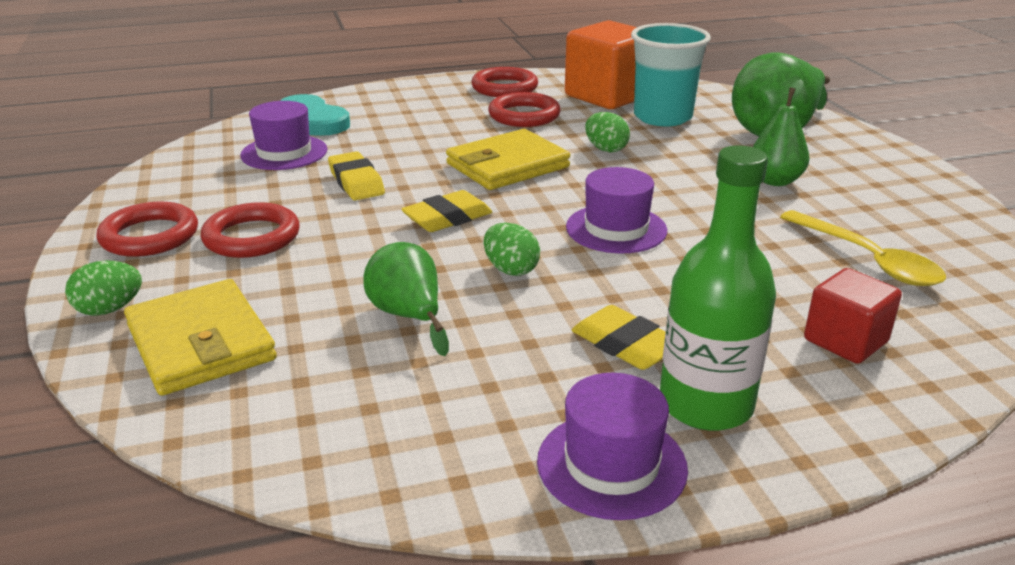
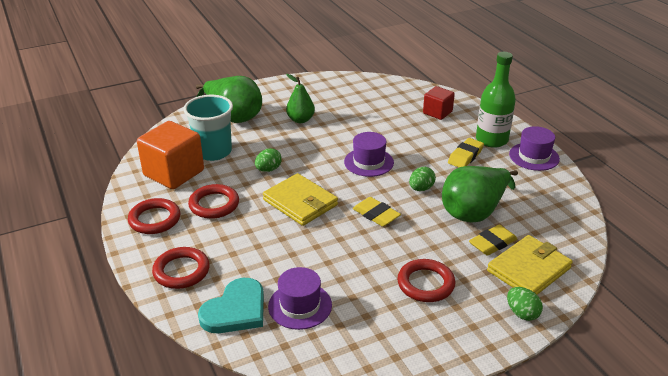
camera: 100 degrees left, 5 degrees up
red ring [96,202,198,257] -> red ring moved to [152,247,210,289]
yellow eraser [328,151,385,200] -> yellow eraser moved to [469,225,517,256]
green pear [363,242,449,356] -> green pear [442,166,518,223], size x1.65
yellow spoon [780,210,946,286] -> none

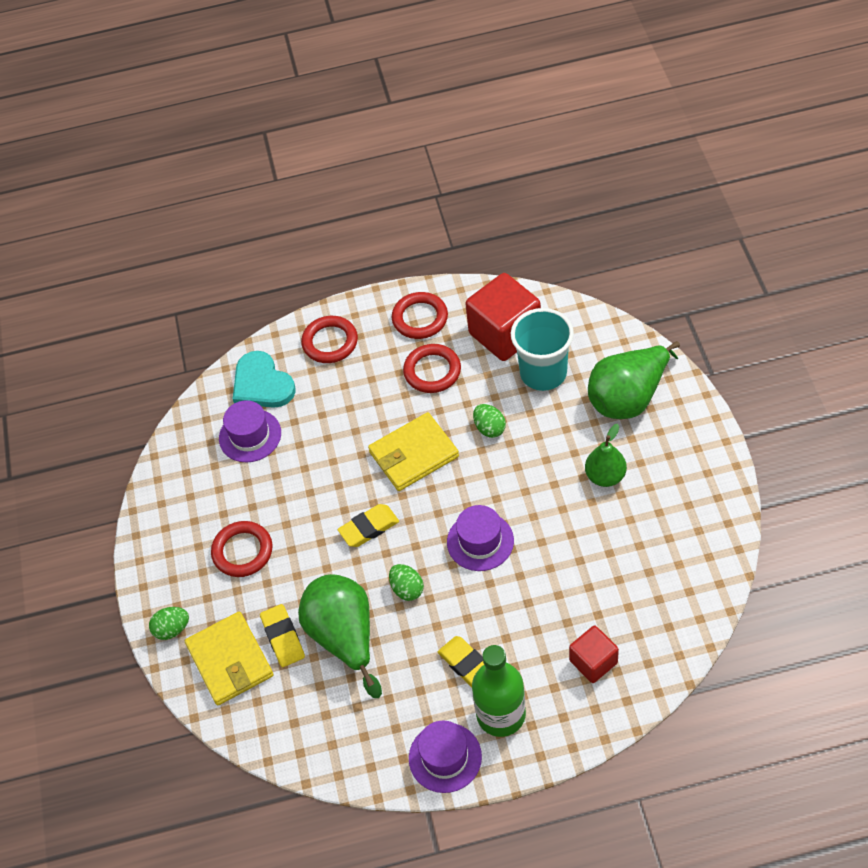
camera: 110 degrees right, 20 degrees up
orange cube [137,121,204,189] -> red cube [465,273,541,361]

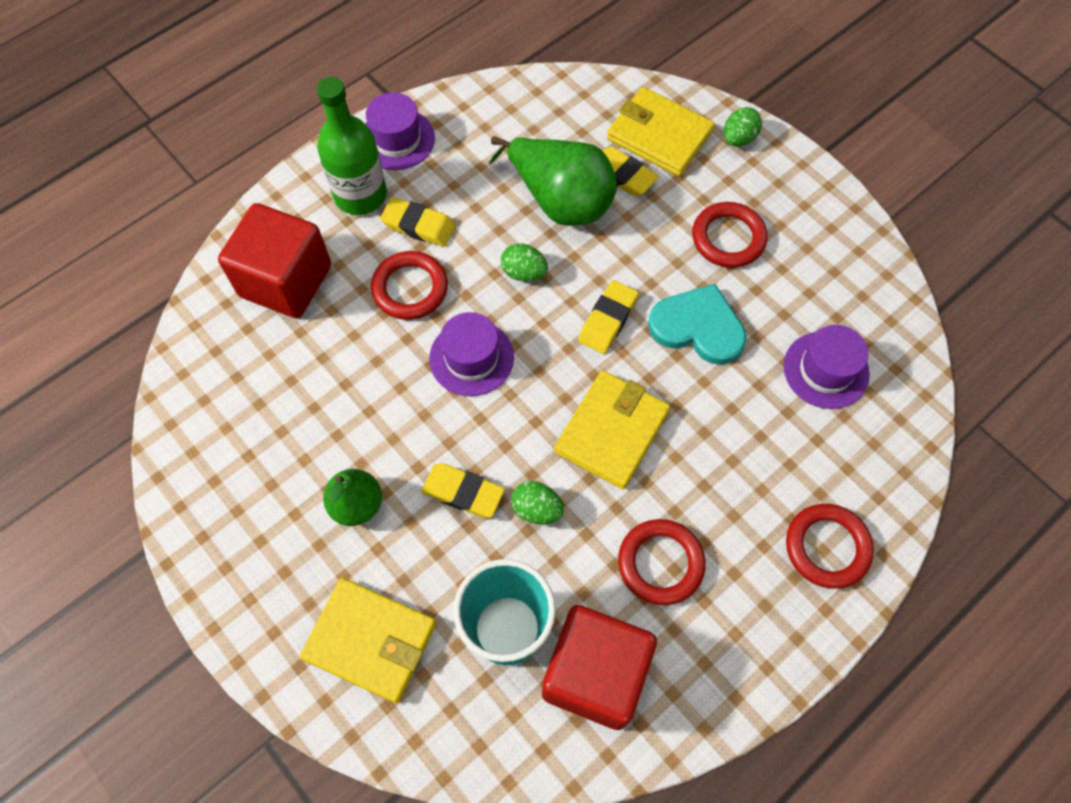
camera: 145 degrees right, 10 degrees up
turquoise heart [233,351,296,408] -> turquoise heart moved to [648,284,747,365]
red ring [392,292,448,339] -> red ring moved to [371,251,448,320]
red cube [569,626,619,683] -> red cube [218,203,331,318], size x1.76
green pear [588,341,680,419] -> yellow wallet [300,578,436,703]
none -> yellow eraser [421,463,505,518]

